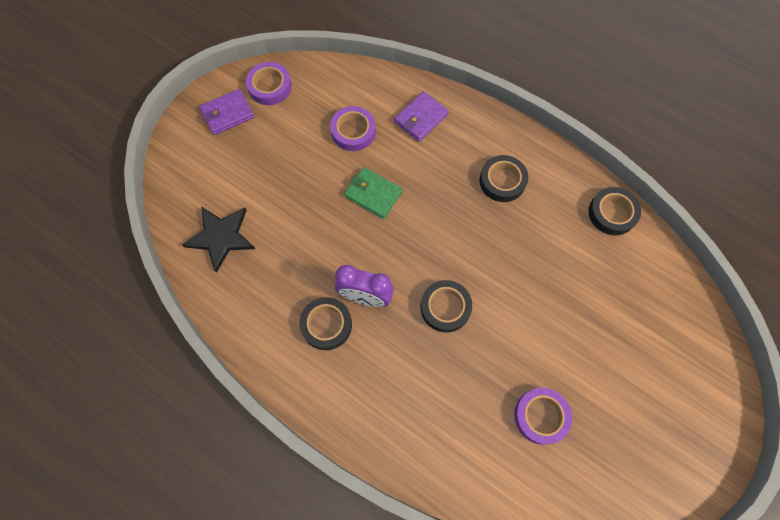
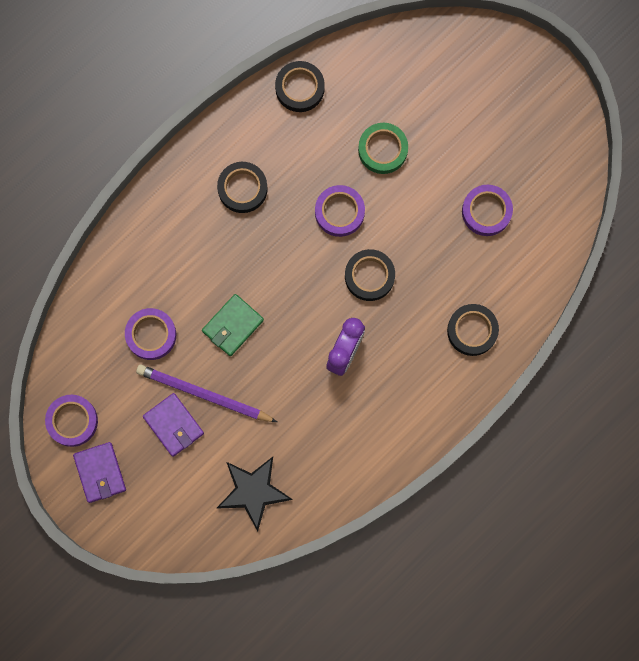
camera: 80 degrees left, 10 degrees up
black tape [299,297,352,350] -> black tape moved to [447,304,499,356]
purple wallet [394,91,449,142] -> purple wallet moved to [143,393,204,457]
none -> purple pencil [136,365,277,422]
none -> purple tape [315,185,365,237]
none -> green tape [358,123,408,174]

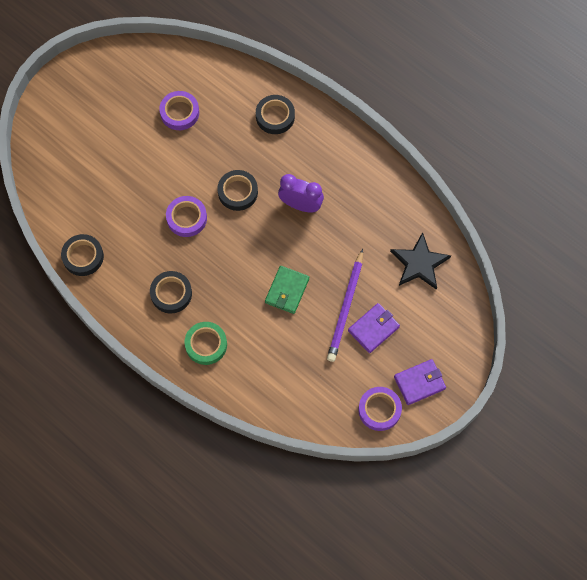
camera: 95 degrees left, 10 degrees down
purple tape [125,308,176,360] -> none
green wallet [202,294,264,356] -> green wallet turned 75 degrees clockwise [265,266,309,314]
green tape [358,123,408,174] -> green tape moved to [185,322,227,365]

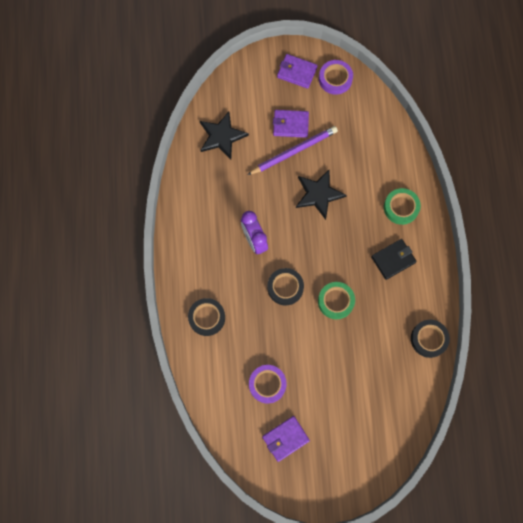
camera: 135 degrees left, 5 degrees up
black tape [150,271,192,313] -> black wallet [371,239,417,280]
purple tape [166,196,207,237] -> green tape [318,282,355,319]
green wallet [265,266,309,314] -> black star [296,169,347,220]
none -> purple wallet [262,416,310,462]

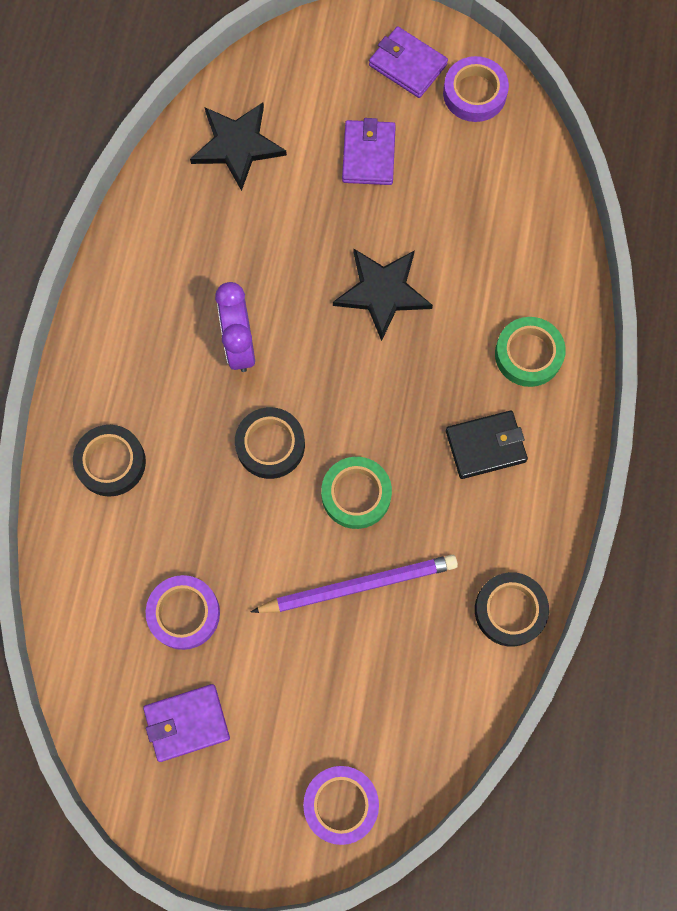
camera: 15 degrees right, 0 degrees up
purple pencil [247,126,338,175] -> purple pencil moved to [251,555,458,613]
purple wallet [273,110,309,138] -> purple wallet turned 75 degrees clockwise [342,118,396,185]
none -> purple tape [303,766,379,845]

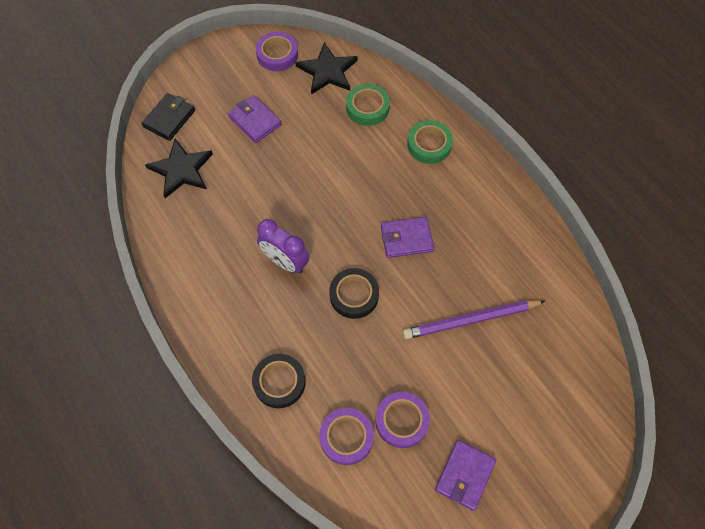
camera: 45 degrees left, 10 degrees down
purple pencil [251,555,458,613] -> purple pencil turned 135 degrees counterclockwise [403,300,545,339]
purple tape [303,766,379,845] -> purple tape moved to [319,408,374,465]
green tape [321,457,392,529] -> green tape moved to [346,84,390,126]
black star [333,249,433,341] -> black star moved to [295,43,357,95]
purple wallet [369,26,448,98] -> purple wallet moved to [381,217,434,258]
black wallet [446,411,528,479] -> black wallet moved to [142,93,195,141]
black tape [475,572,549,647] -> none

